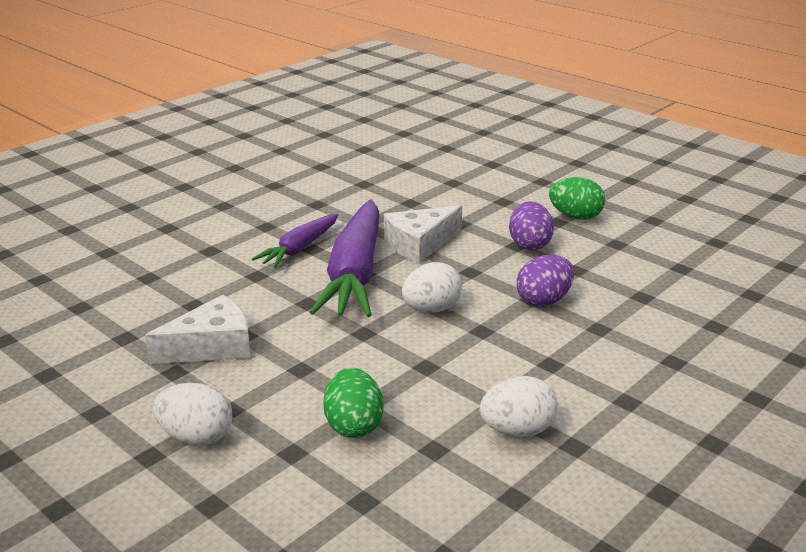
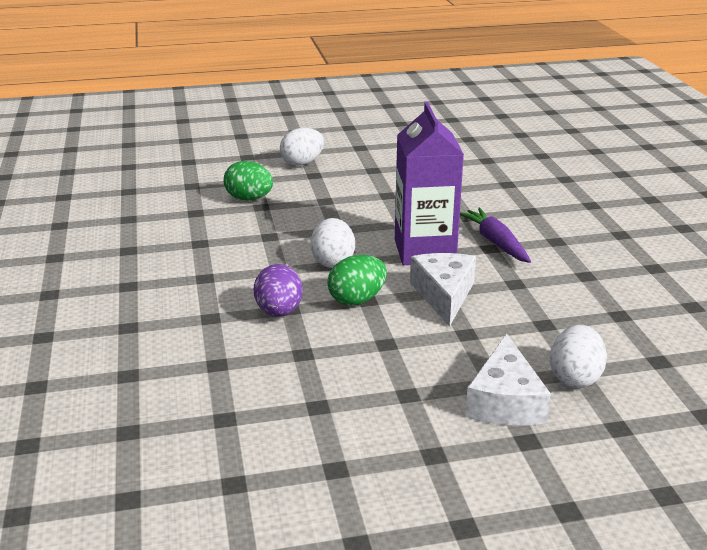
camera: 125 degrees right, 0 degrees up
white cheese [145,295,251,364] -> white cheese moved to [465,334,551,426]
purple carrot [310,200,379,317] -> purple carton [395,102,464,265]
white egg [479,376,558,437] -> white egg moved to [550,325,607,388]
purple egg [509,201,554,250] -> none
green egg [549,177,605,220] -> green egg moved to [327,255,387,305]

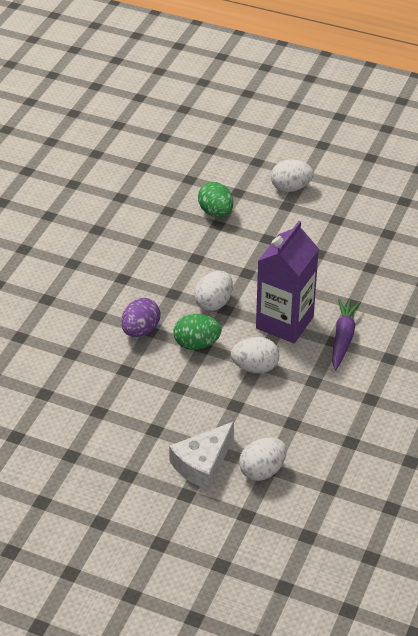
camera: 35 degrees right, 15 degrees up
white cheese [410,253,476,327] -> white egg [231,337,279,373]

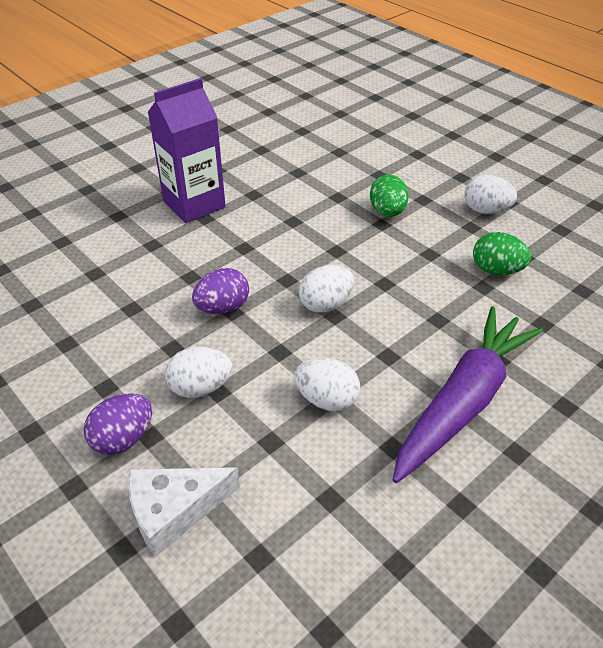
camera: 25 degrees right, 0 degrees up
green egg [173,314,222,350] -> green egg moved to [473,232,531,275]
white egg [239,438,287,481] -> white egg moved to [165,347,232,398]
purple carton [256,221,319,343] -> purple carton moved to [148,78,226,223]
purple carrot [332,298,361,370] -> purple carrot [393,306,543,483], size x1.82
none -> purple egg [84,393,152,455]

